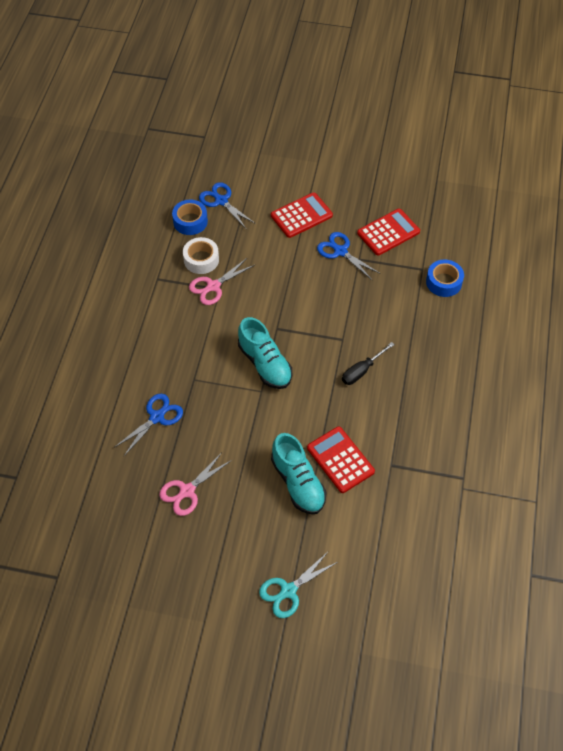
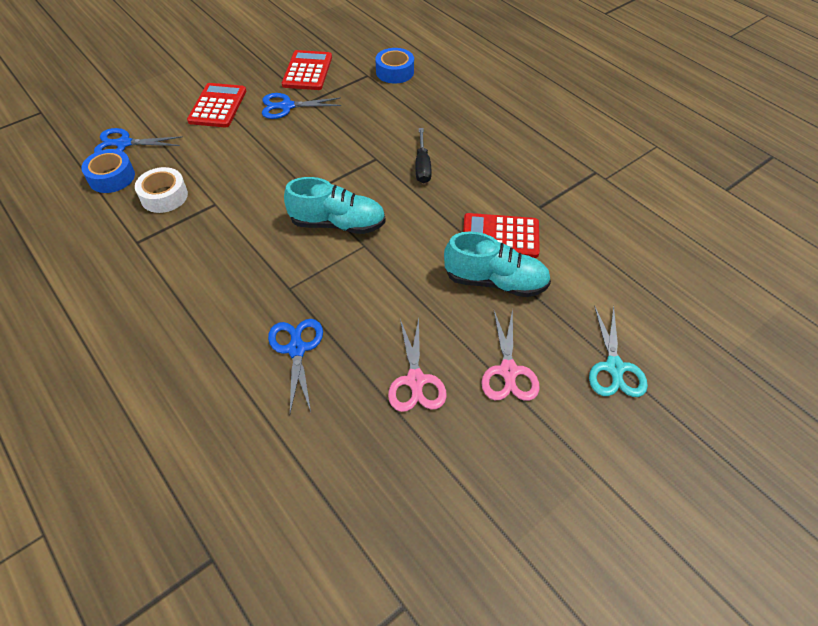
camera: 50 degrees left, 5 degrees down
pink scissors [189,257,255,305] -> pink scissors moved to [481,309,540,401]

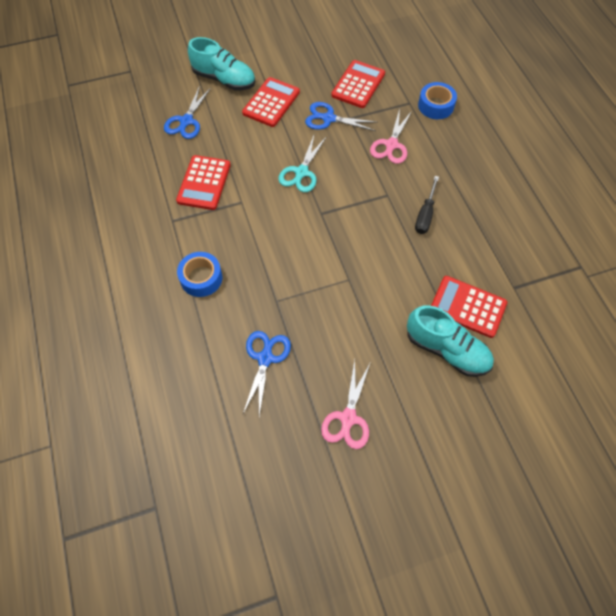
camera: 20 degrees right, 10 degrees up
blue tape [81,149,135,193] -> blue tape moved to [177,252,222,297]
blue scissors [94,128,183,153] -> blue scissors turned 90 degrees counterclockwise [164,86,211,139]
white tape [135,167,188,213] -> red calculator [176,155,231,210]
turquoise shoe [284,177,386,234] -> turquoise shoe moved to [188,37,255,90]
pink scissors [481,309,540,401] -> pink scissors moved to [370,109,412,164]
turquoise scissors [589,306,648,397] -> turquoise scissors moved to [278,136,327,192]

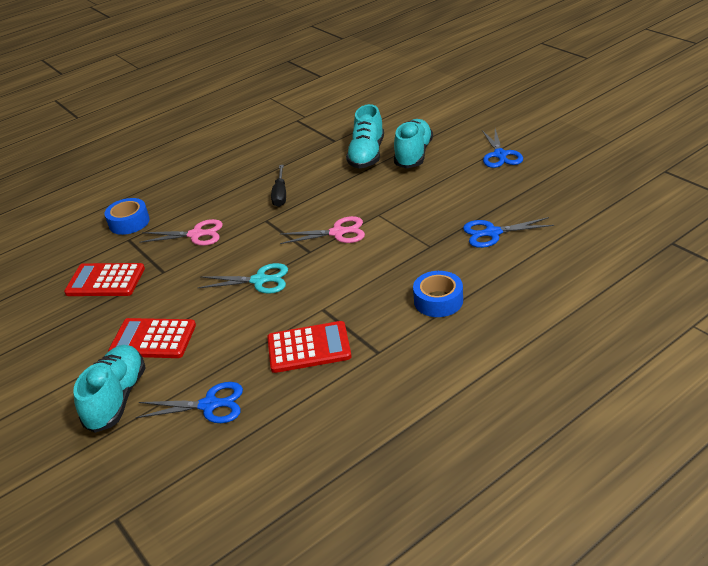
camera: 105 degrees left, 25 degrees down
blue scissors [305,102,376,131] -> blue scissors moved to [482,129,523,168]
pink scissors [321,361,370,449] -> pink scissors moved to [280,216,365,244]
black screwdriver [415,176,439,234] -> black screwdriver turned 90 degrees clockwise [271,165,286,207]
red calculator [431,276,507,338] -> turquoise shoe [346,104,384,169]

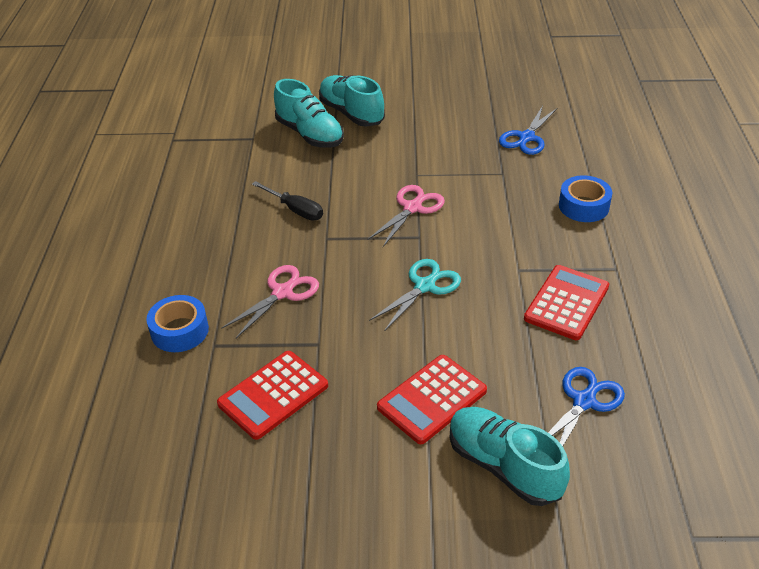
camera: 55 degrees left, 5 degrees up
blue scissors [482,129,523,168] -> none

